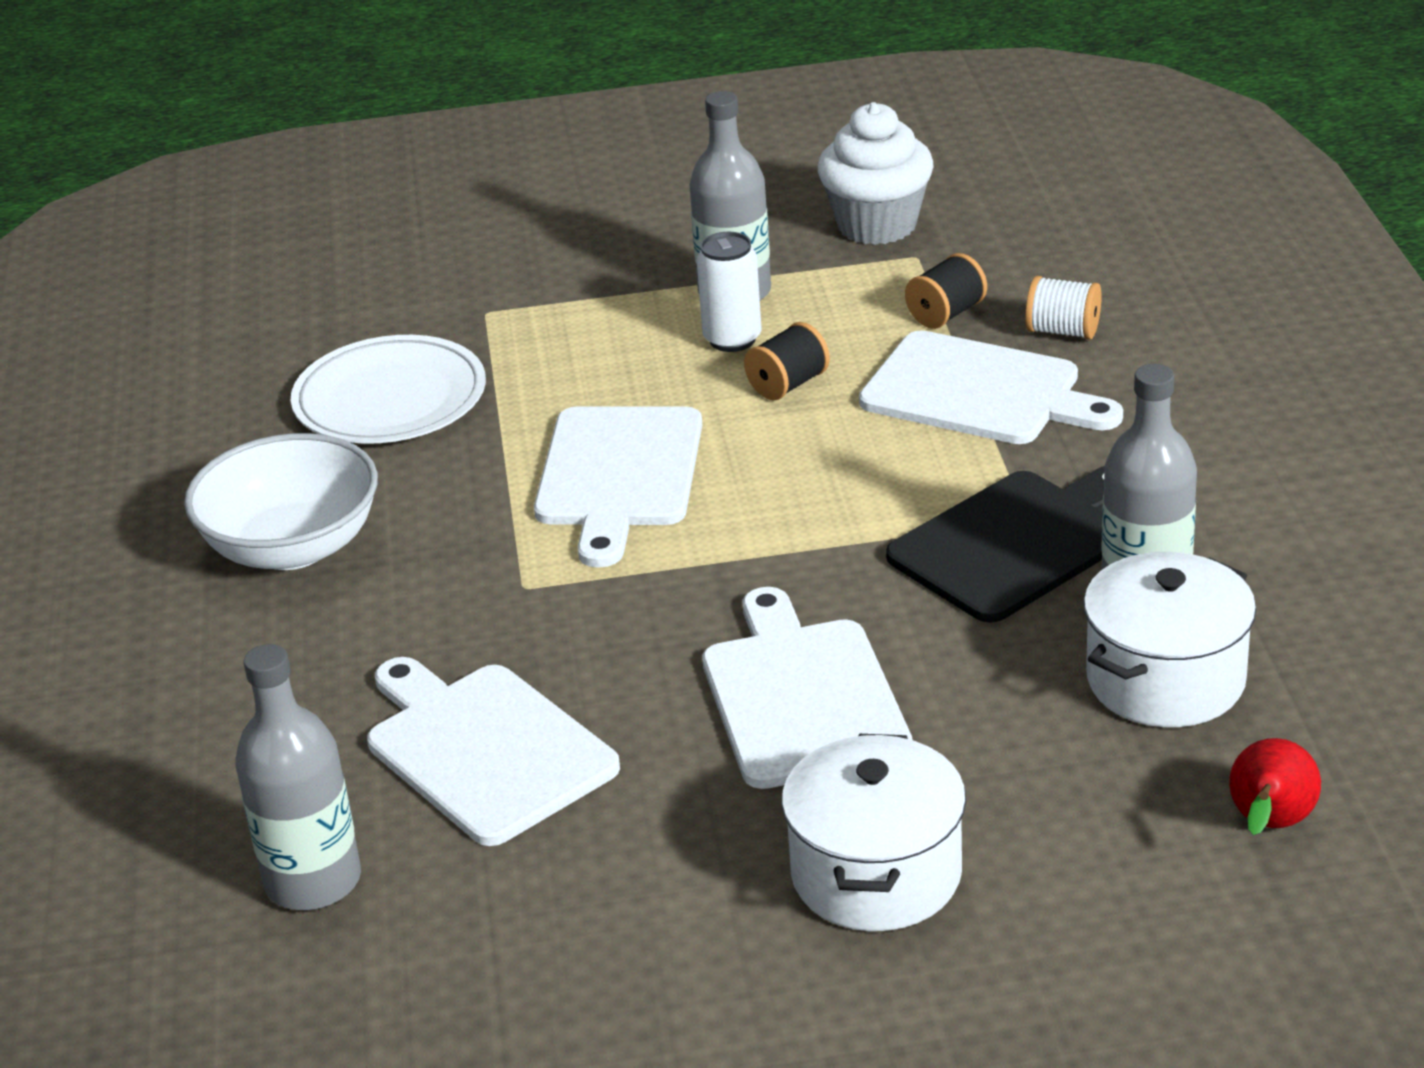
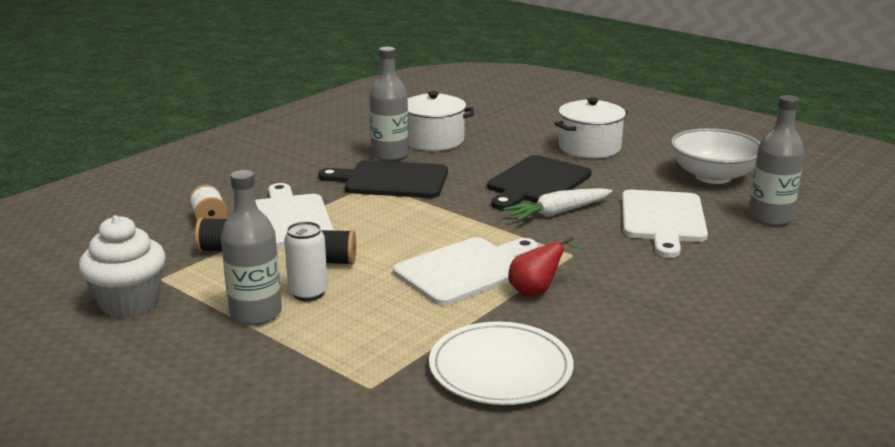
camera: 135 degrees left, 10 degrees down
white bowl [184,433,378,570] -> white bowl moved to [671,128,760,184]
white cutting board [702,587,912,789] -> black cutting board [487,155,591,210]
red pear [1229,738,1321,835] -> red pear moved to [508,236,585,297]
none -> white carrot [503,188,612,221]

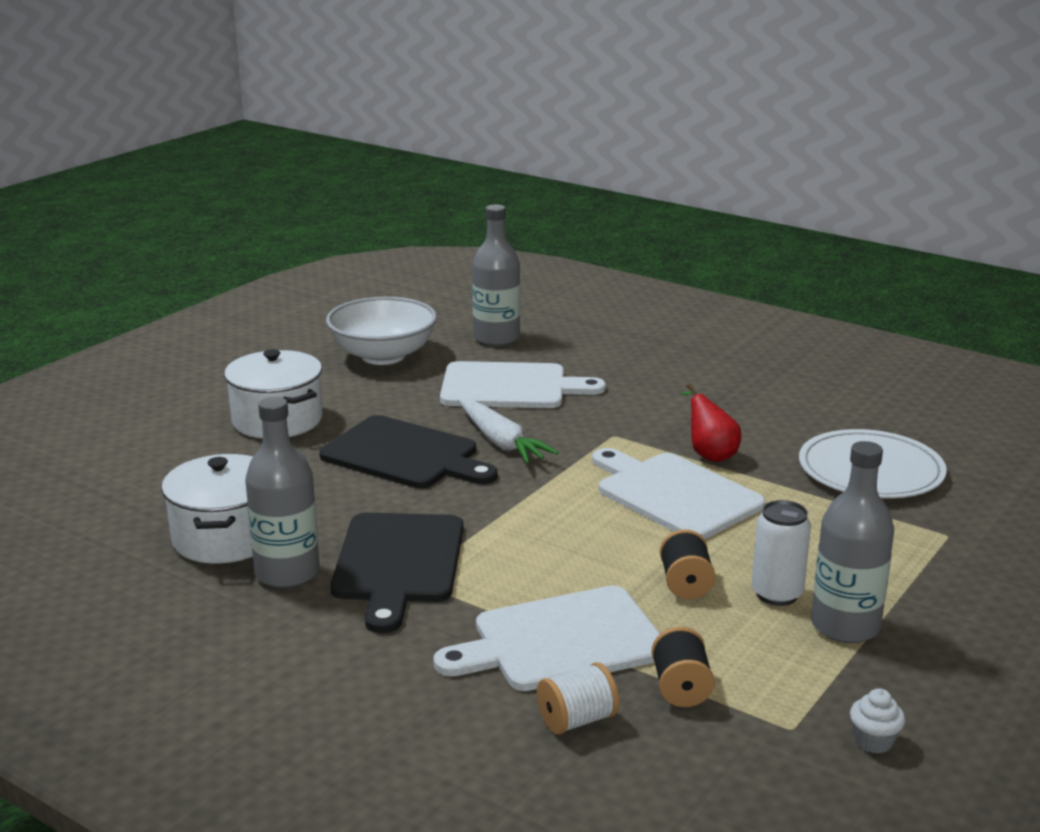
camera: 95 degrees left, 0 degrees up
white cupcake [79,215,165,318] -> white cupcake [850,688,905,753], size x0.43

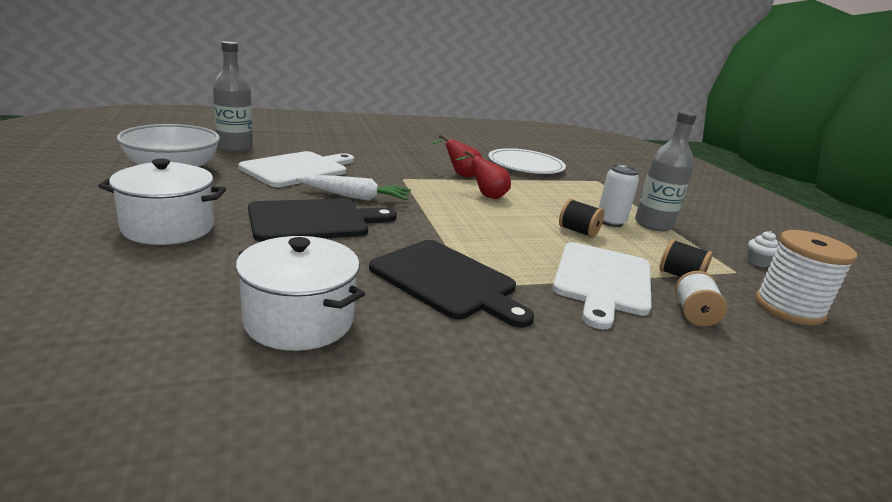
camera: 55 degrees left, 0 degrees up
grey bottle [245,397,319,588] -> none
white cutting board [592,448,765,539] -> red pear [456,151,511,199]
none -> white spool [755,230,857,326]

